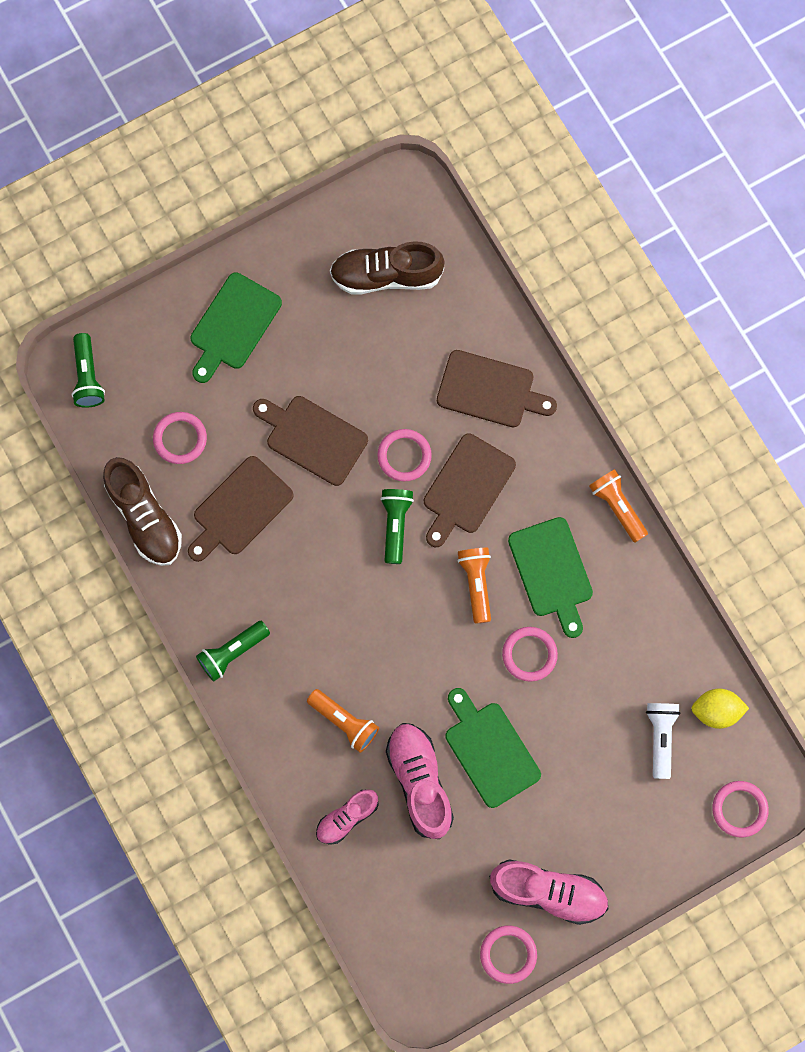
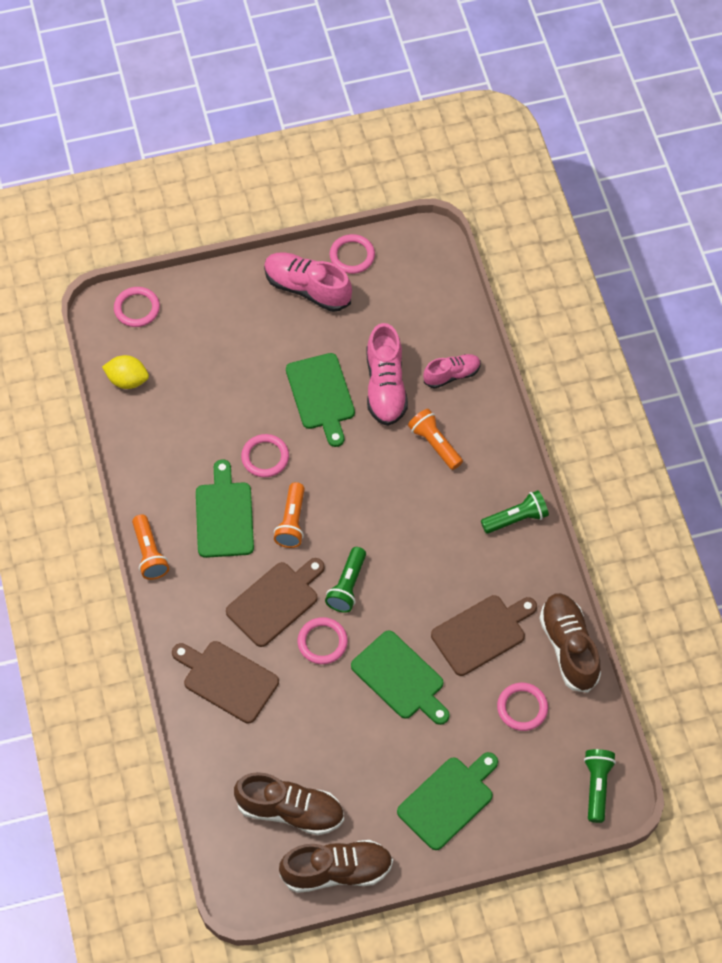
camera: 165 degrees left, 15 degrees down
brown cutting board [253,396,368,486] -> green cutting board [351,630,450,725]
white flashlight [646,703,680,779] -> none
none -> brown shoe [279,840,393,893]

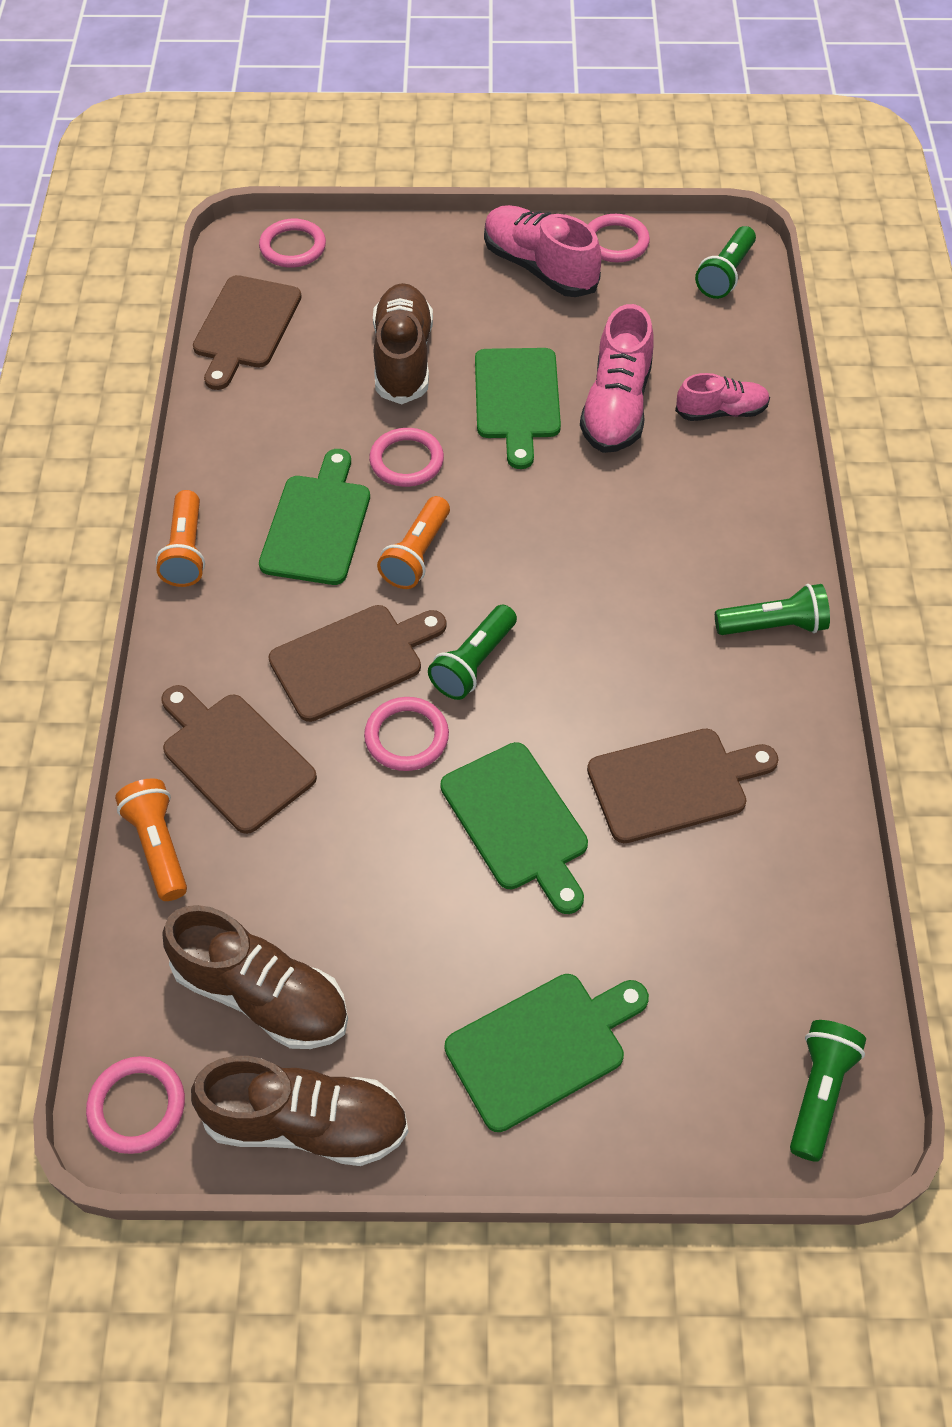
camera: 15 degrees right, 5 degrees down
yellow lemon [102,355,149,389] -> brown cutting board [193,275,302,390]
orange flashlight [408,409,463,470] -> orange flashlight moved to [115,778,187,901]
pink ring [497,683,548,731] -> pink ring moved to [86,1056,185,1154]
brown shoe [539,593,601,693] -> brown shoe moved to [373,283,433,404]
none -> green flashlight [695,226,756,299]

